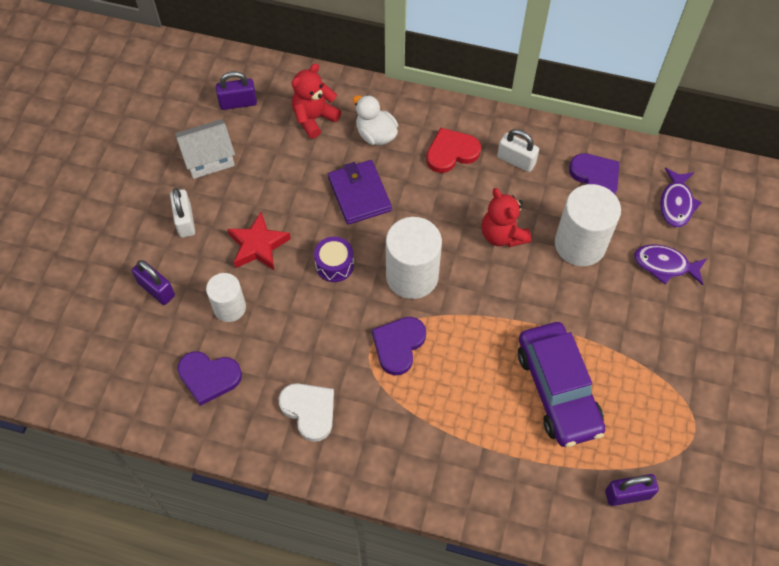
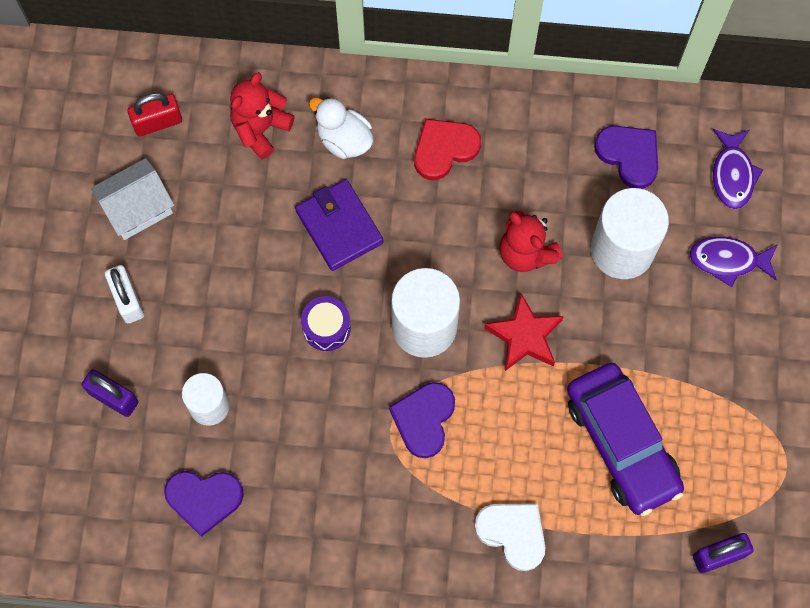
camera: 10 degrees left, 10 degrees up
purple padlock [216,71,257,110] -> red padlock [128,93,182,136]
red star [227,212,291,270] -> red star moved to [484,294,564,371]
white heart [279,383,334,442] -> white heart moved to [474,503,545,571]
white padlock [497,129,539,172] -> none

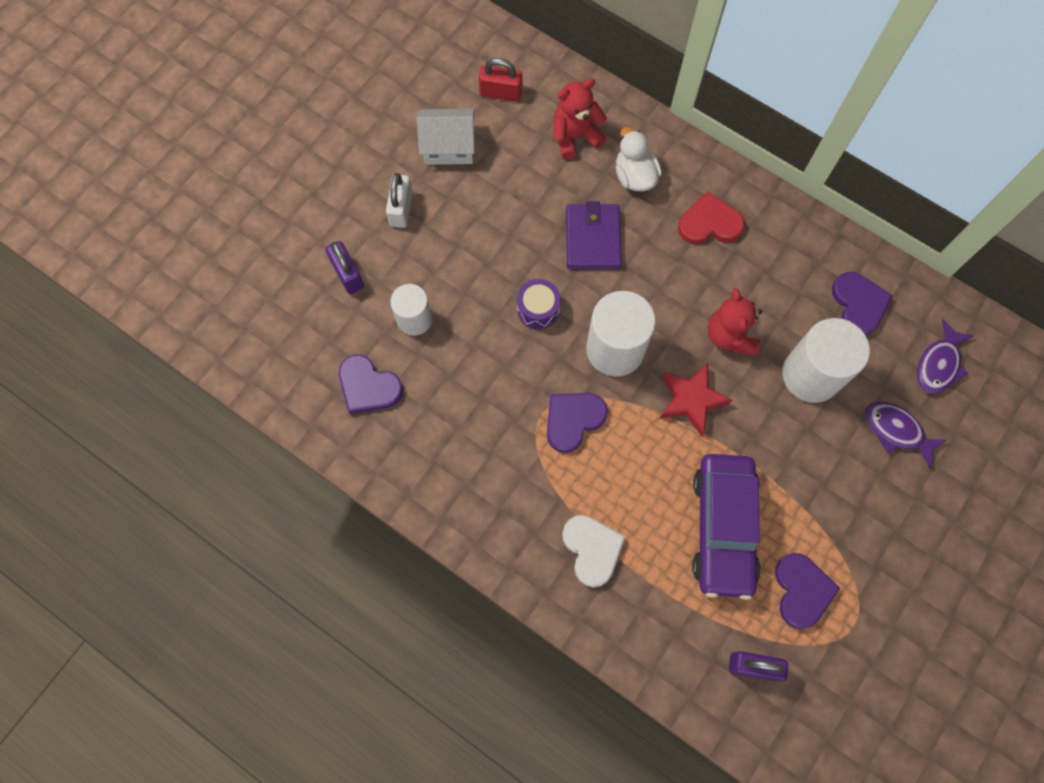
camera: 30 degrees right, 0 degrees up
none -> purple heart [775,553,840,629]

